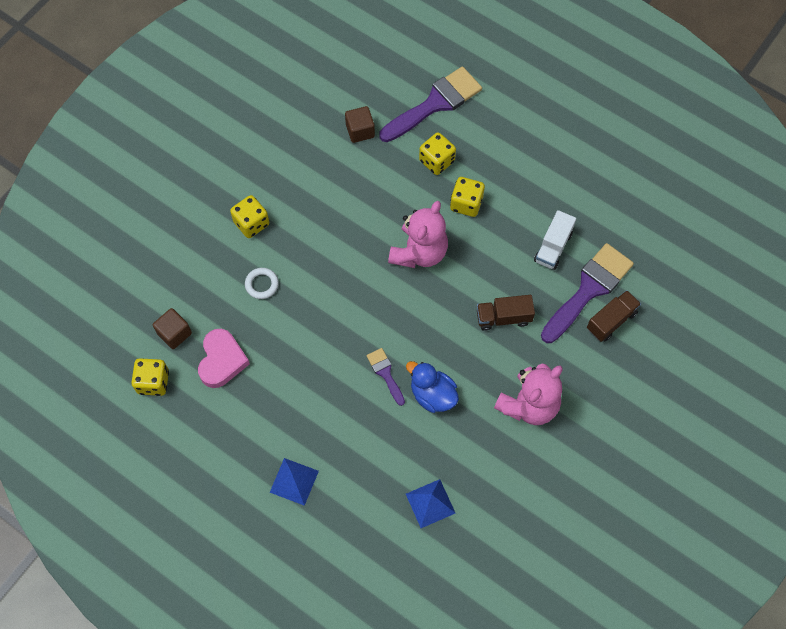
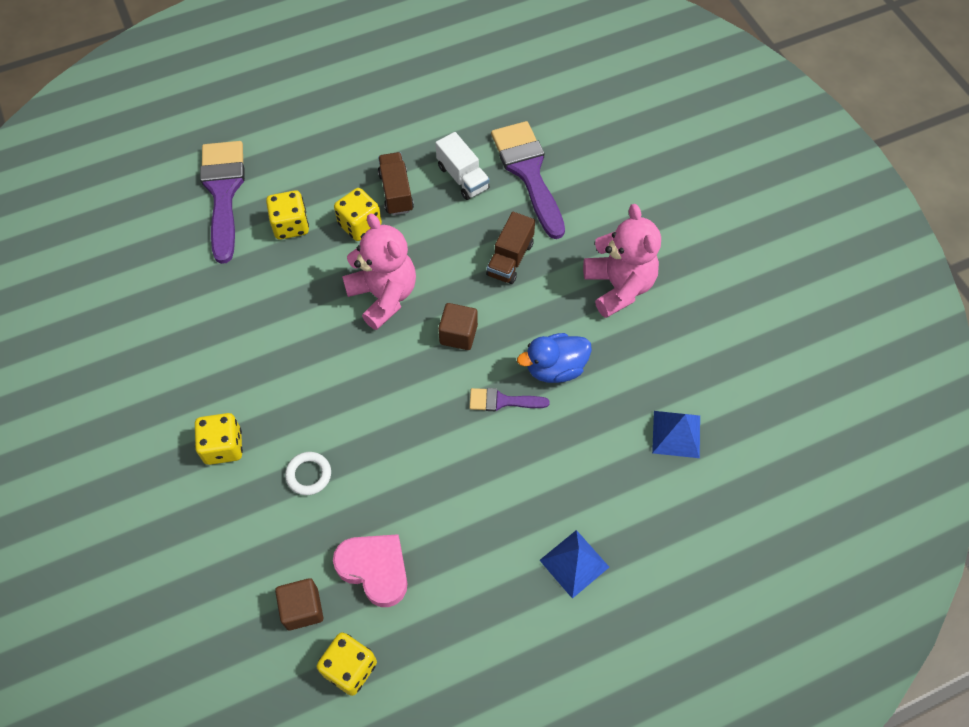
camera: 60 degrees left, 5 degrees down
brown cube [345,106,375,143] -> brown cube moved to [438,303,478,350]
brown truck [587,290,641,342] -> brown truck moved to [378,152,414,215]

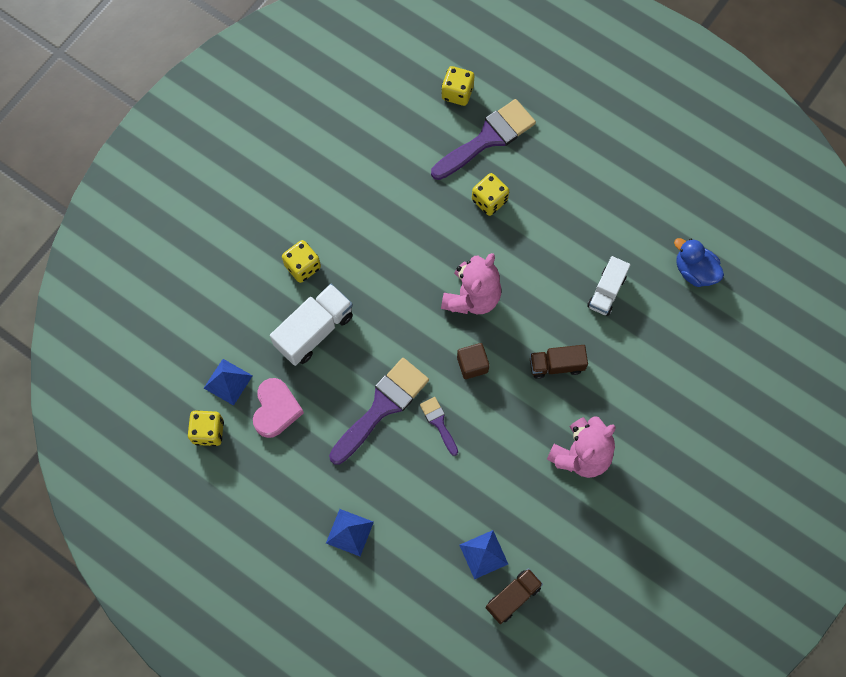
camera: 60 degrees right, 10 degrees up
brown cube [275,578,323,630] -> blue pyramid [204,359,253,406]
white ring [285,452,331,495] -> white truck [270,284,353,366]
yellow dice [334,188,382,241] -> yellow dice moved to [441,66,474,106]
brown truck [378,152,414,215] -> brown truck moved to [486,568,543,624]
purple brush [491,121,565,239] -> purple brush moved to [329,358,429,465]
blue duck [517,333,592,383] -> blue duck moved to [674,238,724,287]

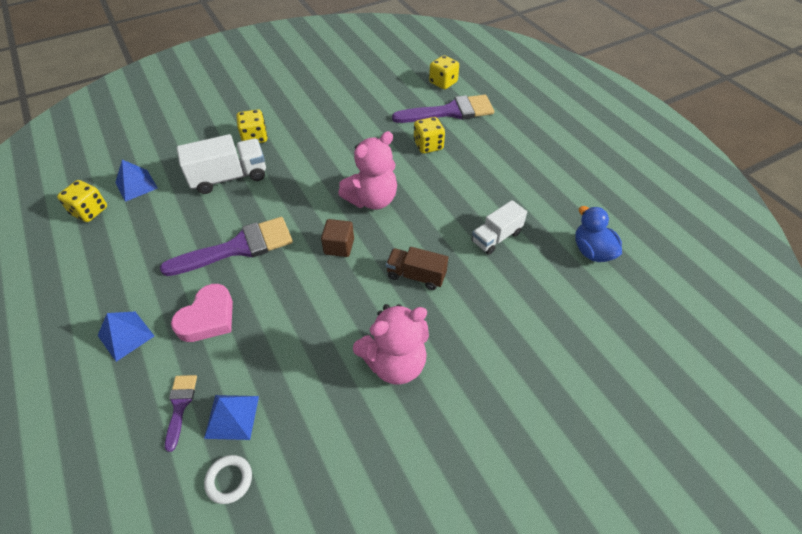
camera: 25 degrees right, 20 degrees down
pink heart [253,378,304,438] -> pink heart moved to [171,284,233,342]
purple brush [420,397,458,456] -> purple brush moved to [165,375,197,452]
brown truck [486,568,543,624] -> white ring [204,455,252,504]

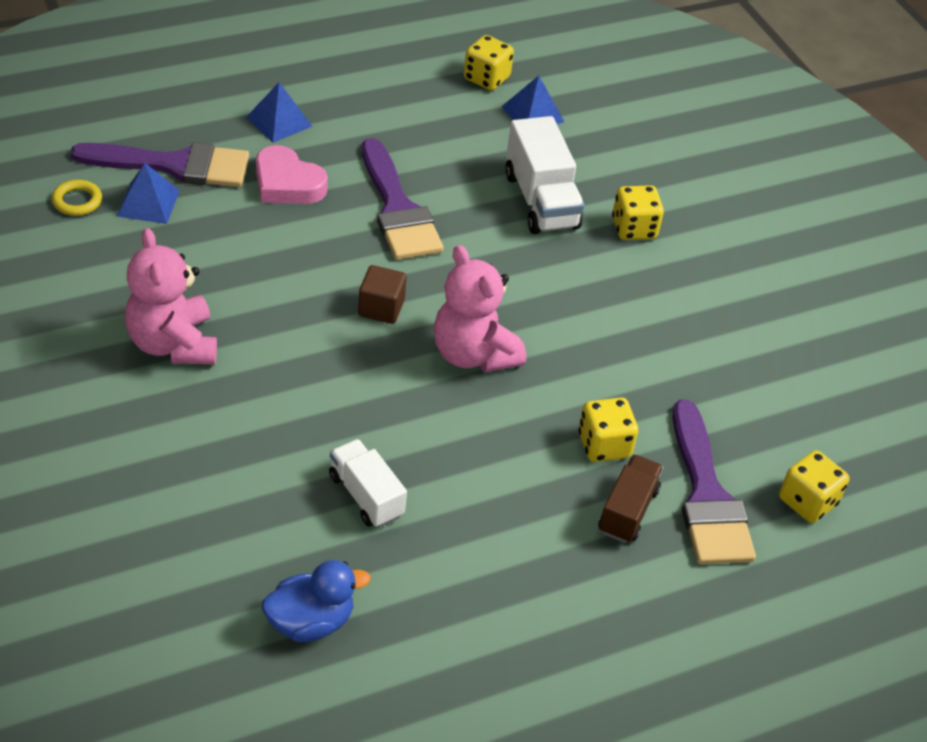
camera: 90 degrees right, 5 degrees down
purple brush [165,375,197,452] -> purple brush [71,142,249,187], size x2.03
white ring [204,455,252,504] -> yellow ring [52,180,102,216]
brown truck [386,247,448,290] -> brown truck moved to [598,454,663,543]

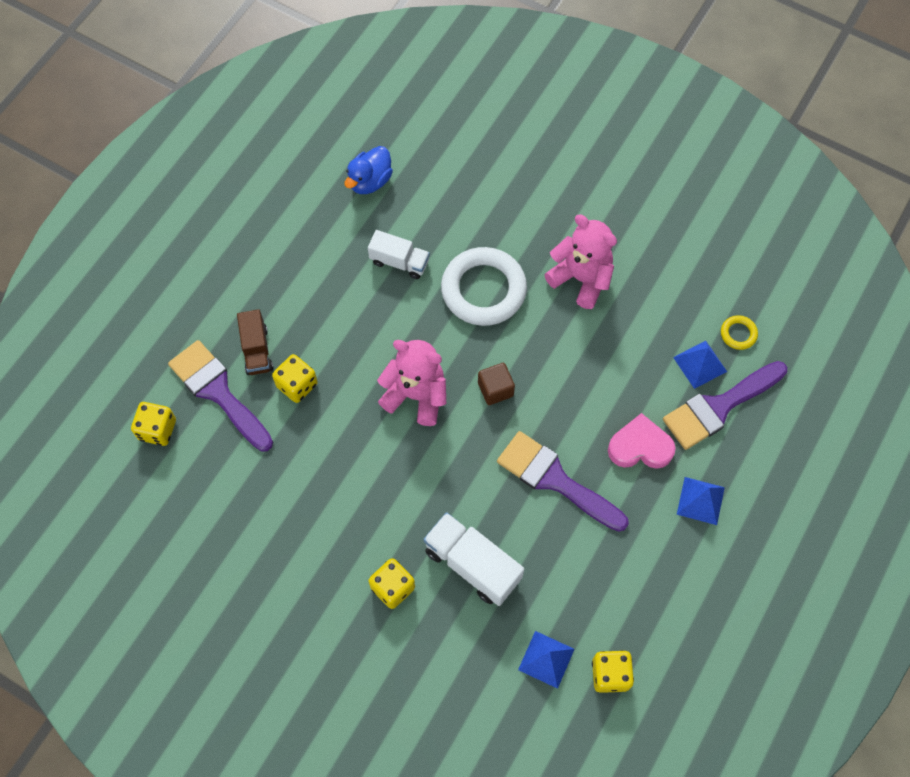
camera: 150 degrees right, 20 degrees up
none -> white ring [441,247,527,326]

